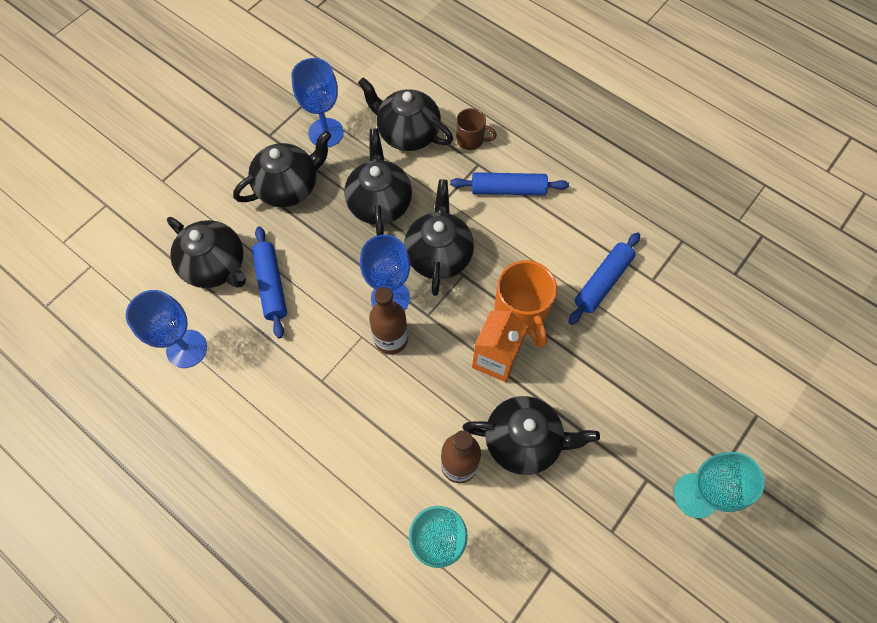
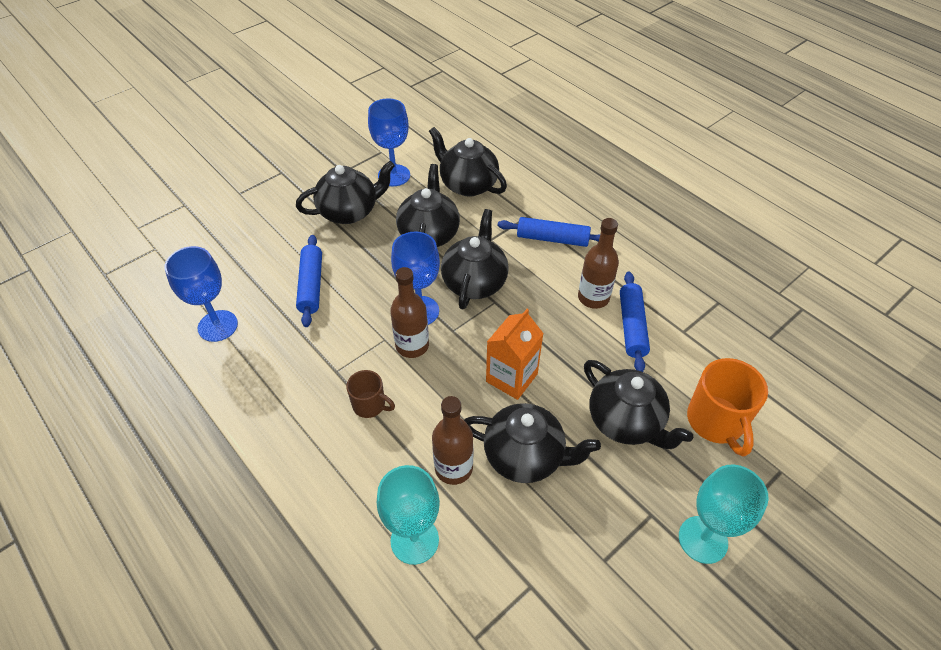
camera: 10 degrees right, 15 degrees down
black teapot [167,217,246,288] -> black teapot moved to [584,360,693,449]
brown mug [456,108,497,150] -> brown mug moved to [346,370,395,418]
orange mug [494,260,557,348] -> orange mug moved to [687,358,768,456]
blue rolling pin [568,232,640,325] -> blue rolling pin turned 45 degrees counterclockwise [620,272,650,372]
none -> brown bottle [578,218,619,309]

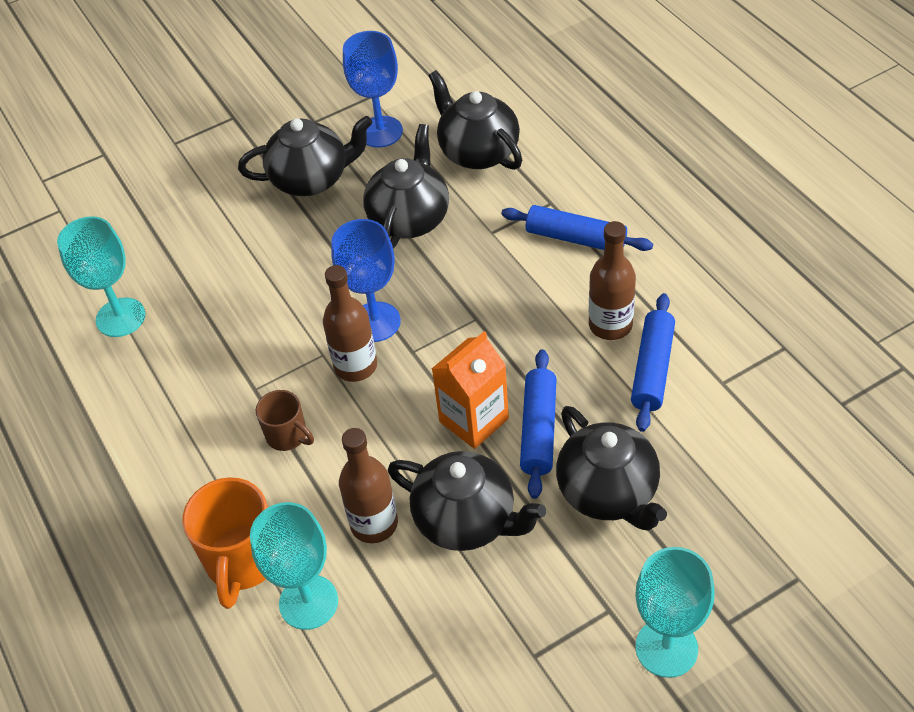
camera: 15 degrees right, 0 degrees up
blue goblet [165,246,238,342] -> turquoise goblet [57,216,145,337]
blue rolling pin [296,235,322,327] -> blue rolling pin moved to [520,349,557,499]
black teapot [441,209,509,309] -> none
orange mug [687,358,768,456] -> orange mug moved to [182,477,268,609]

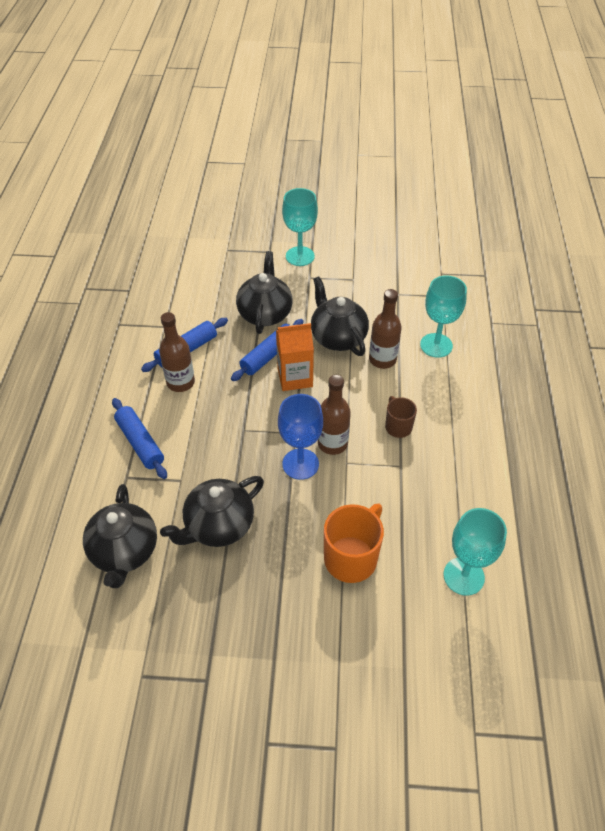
camera: 150 degrees left, 0 degrees up
orange mug [182,477,268,609] -> orange mug moved to [324,504,384,583]
black teapot [238,115,373,196] -> none
blue goblet [343,31,403,148] -> none

